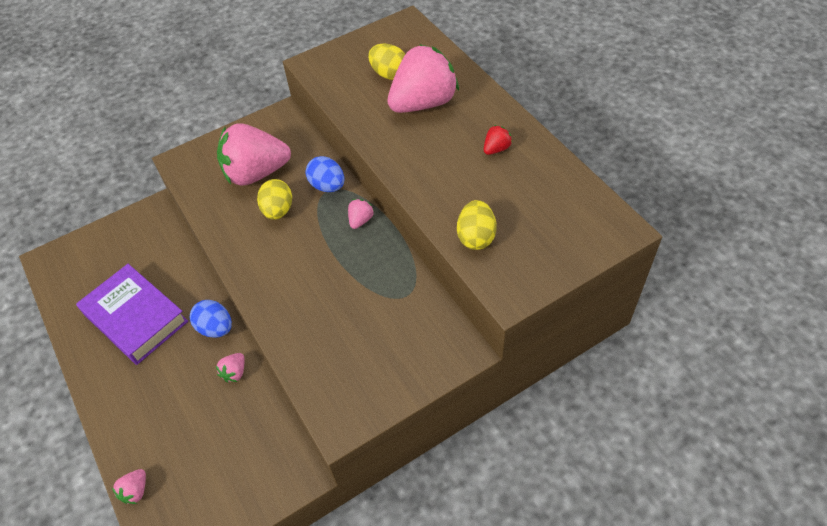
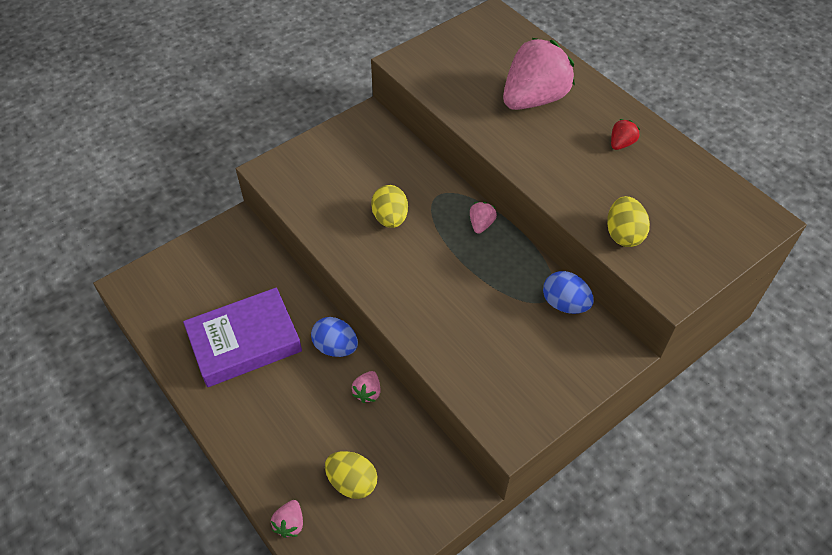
camera: 10 degrees left, 0 degrees up
purple book [76,264,188,365] -> purple book turned 60 degrees counterclockwise [183,287,302,387]
pink strawberry [217,123,291,186] -> none
blue egg [306,156,344,192] -> blue egg moved to [543,271,594,314]
yellow egg [368,43,405,80] -> yellow egg moved to [325,451,378,499]

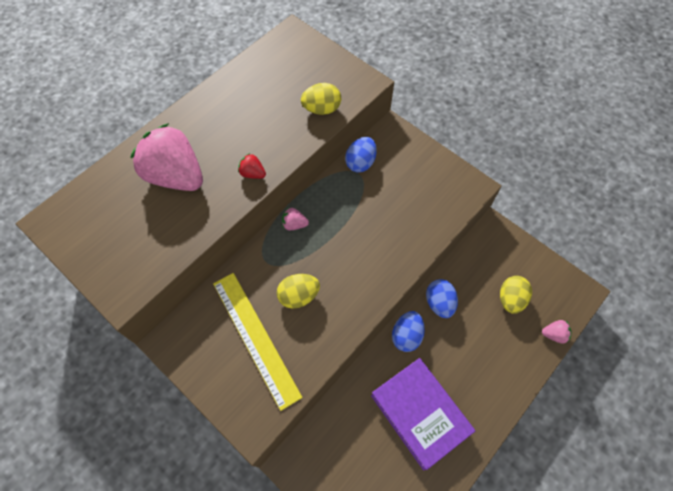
camera: 100 degrees left, 10 degrees up
pink strawberry [352,371,381,403] -> blue egg [426,279,458,318]
red strawberry [611,119,640,150] -> red strawberry moved to [238,153,266,179]
none -> yellow ruler [213,273,303,411]

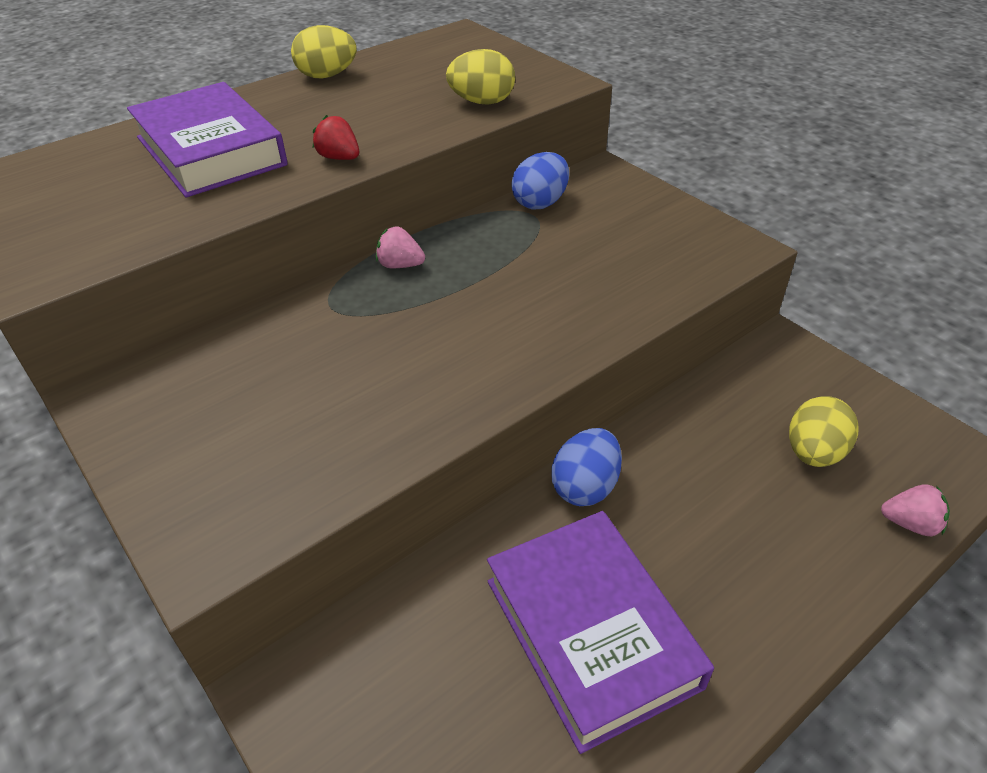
camera: 10 degrees right, 20 degrees down
pink strawberry [130,123,203,191] -> purple book [127,82,288,198]
yellow ruler [213,273,303,411] -> none
yellow egg [277,274,320,309] -> yellow egg moved to [291,25,357,78]
blue egg [426,279,458,318] -> none

